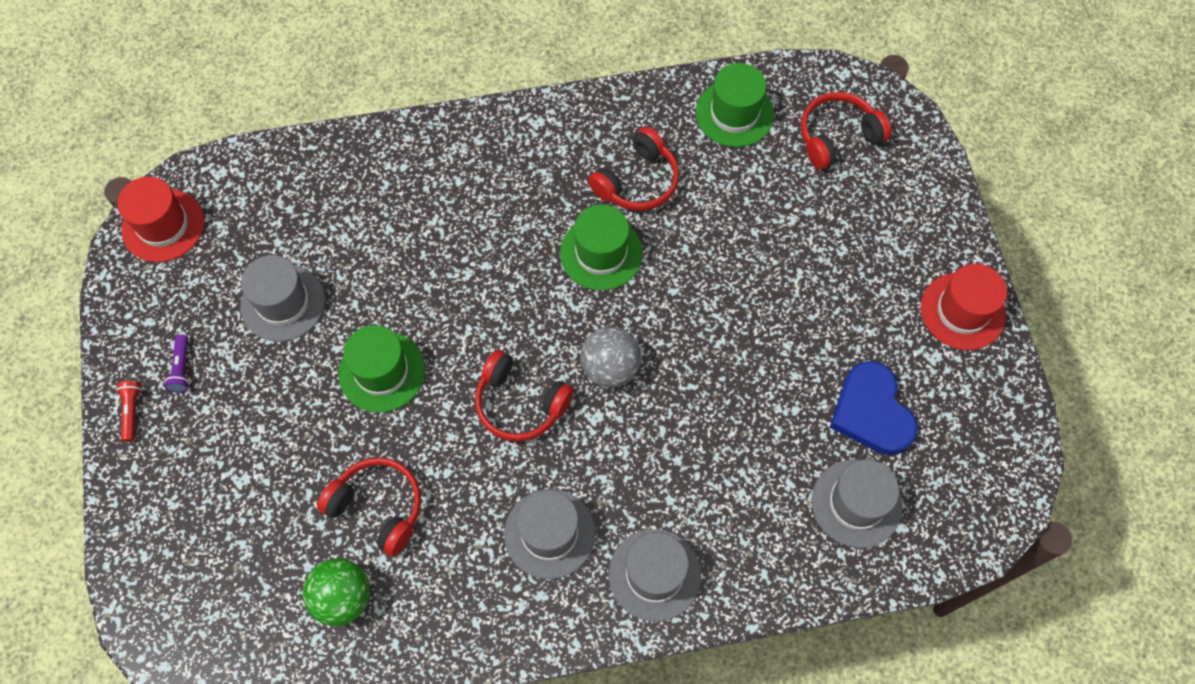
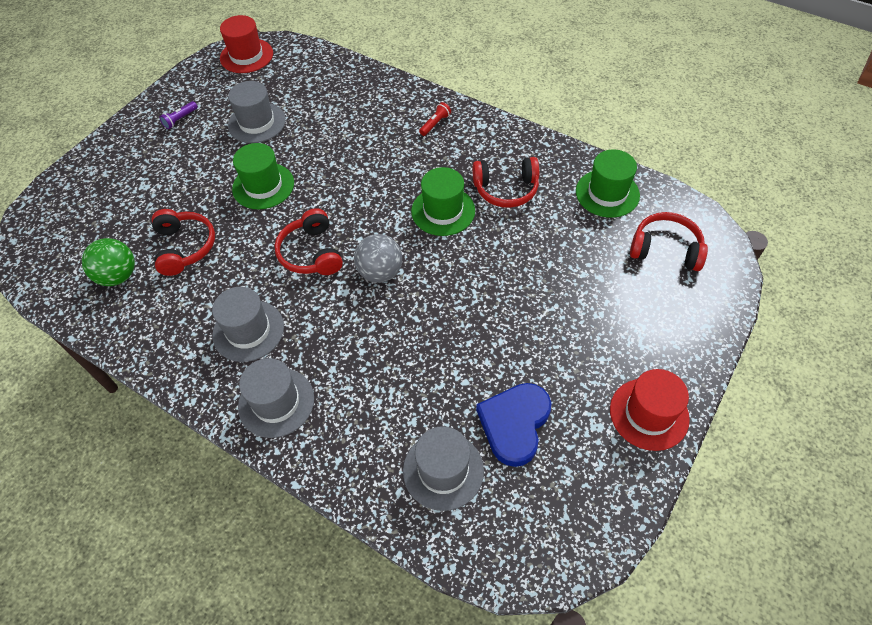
camera: 45 degrees right, 10 degrees down
red flashlight [116,381,142,442] -> red flashlight moved to [419,102,451,136]

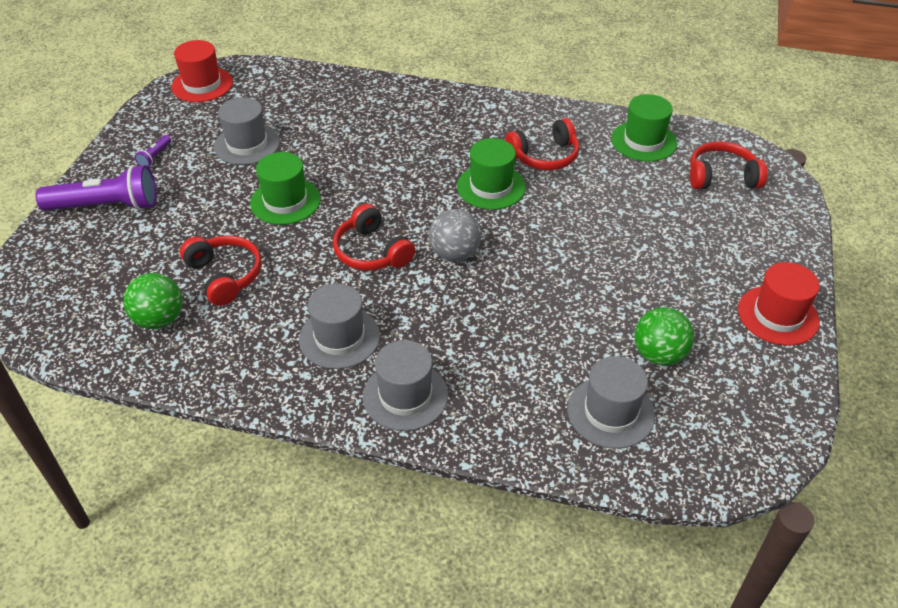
camera: 20 degrees left, 10 degrees down
red flashlight [419,102,451,136] -> none
blue heart [476,383,551,467] -> green ball [635,307,694,366]
none -> purple flashlight [35,165,157,211]

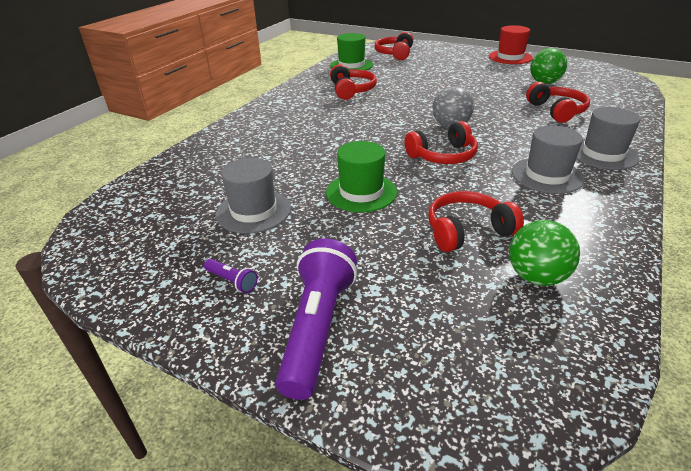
camera: 75 degrees left, 10 degrees down
red hat [171,40,233,102] -> none
green hat [457,138,526,210] -> none
grey hat [568,356,655,449] -> none
none -> red headphones [526,82,590,123]

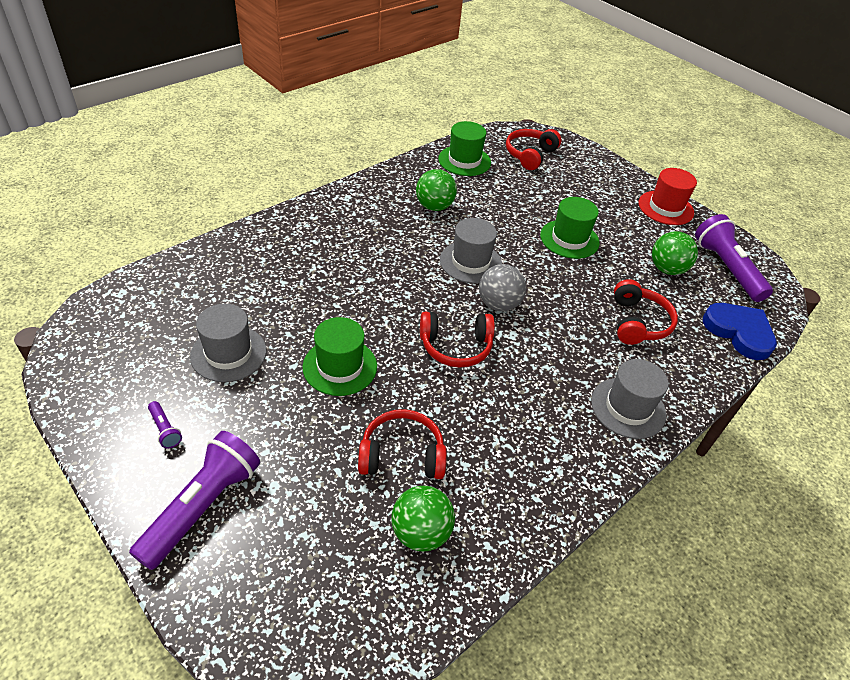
camera: 15 degrees right, 10 degrees up
red headphones [330,64,377,100] -> green ball [416,169,457,211]
grey hat [512,126,585,194] -> grey hat moved to [440,218,502,284]
none -> green hat [540,197,600,259]
none -> purple flashlight [695,214,773,302]
none -> blue heart [703,303,777,360]

